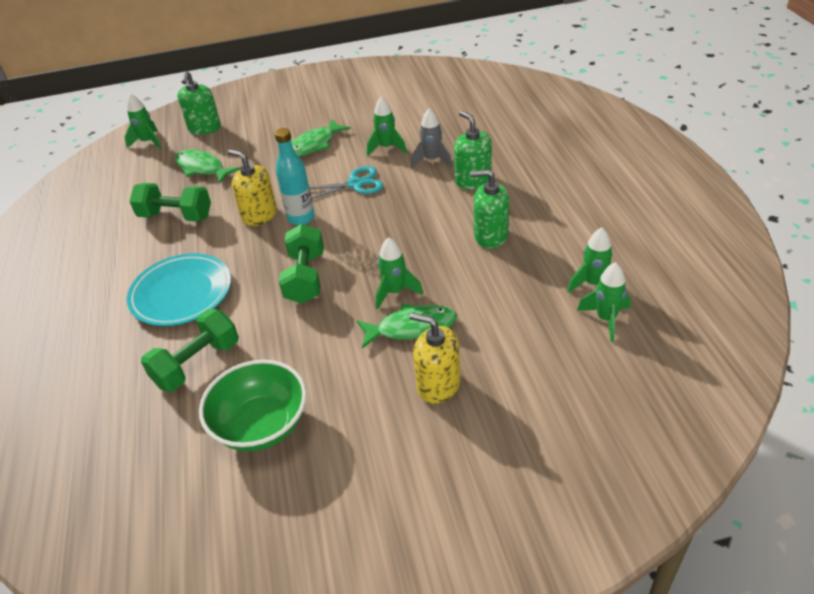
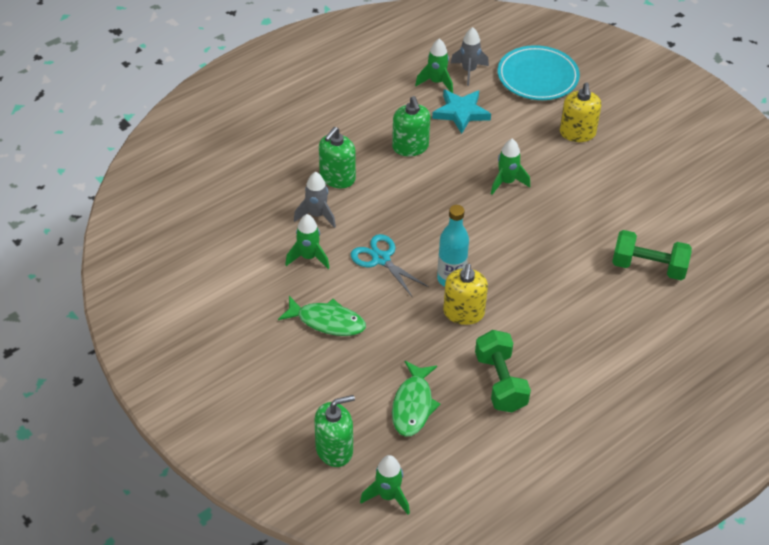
camera: 120 degrees left, 5 degrees up
turquoise plate [127,253,231,326] -> turquoise plate moved to [498,45,580,100]
green bowl [199,360,307,451] -> none
green dumbbell [279,224,324,304] -> none
green fish [357,304,457,348] -> none
green rocket [577,262,631,342] -> grey rocket [451,27,489,86]
none -> turquoise star [432,90,491,134]

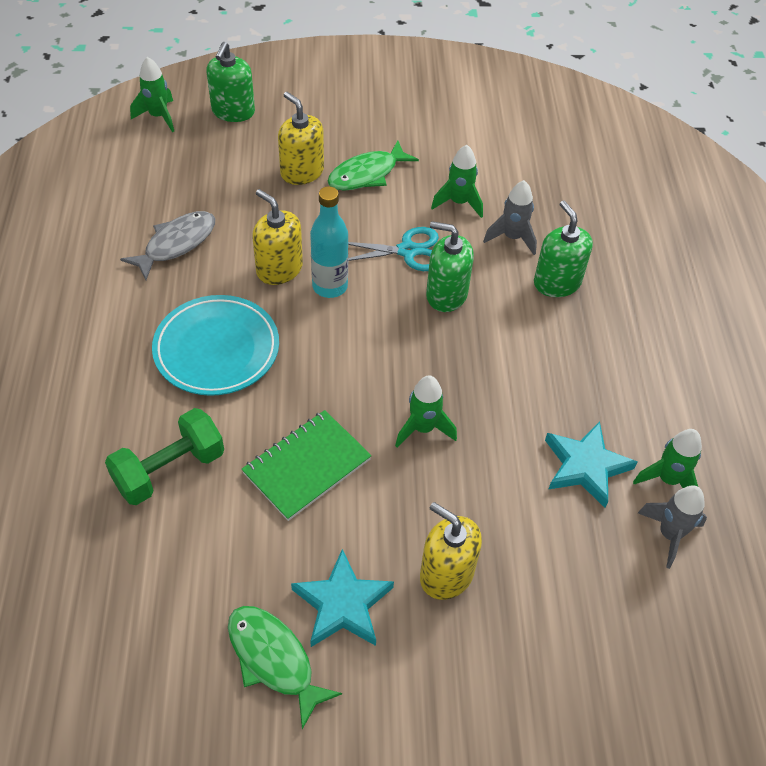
camera: 125 degrees right, 5 degrees up
green soap dispenser [392,96,430,156] -> green soap dispenser moved to [426,221,474,312]
green fish [392,361,441,437] -> green fish moved to [228,606,342,729]
green dumbbell [475,330,531,412] -> grey fish [120,211,215,280]
turquoise plate [498,45,580,100] -> turquoise plate moved to [152,295,279,396]
none -> green notebook [241,410,372,521]
none -> yellow soap dispenser [278,92,324,185]
none -> turquoise star [291,549,394,647]

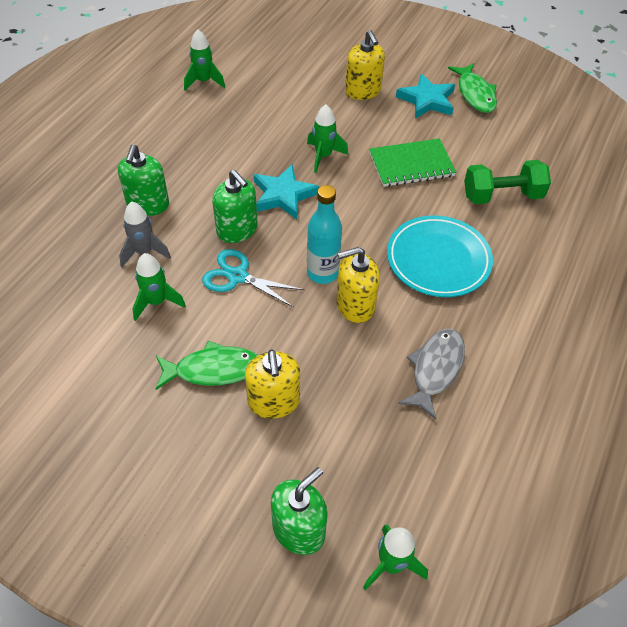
camera: 150 degrees left, 0 degrees up
grey fish [120,211,215,280] -> grey fish turned 135 degrees clockwise [398,328,465,420]
yellow soap dispenser [252,189,303,285] -> yellow soap dispenser turned 90 degrees clockwise [336,247,380,323]
turquoise star [545,421,638,508] -> turquoise star moved to [254,164,319,220]
grey rocket [638,485,707,569] -> none

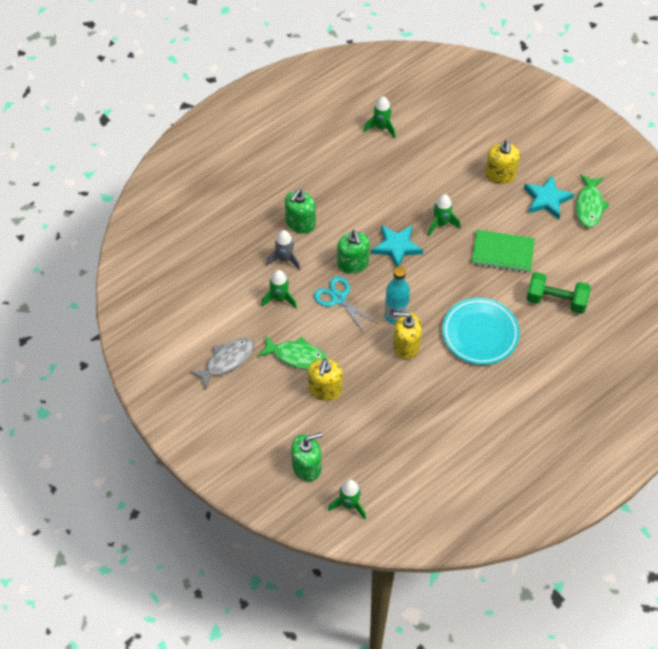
camera: 25 degrees right, 5 degrees up
grey fish [398,328,465,420] -> grey fish moved to [190,338,254,389]

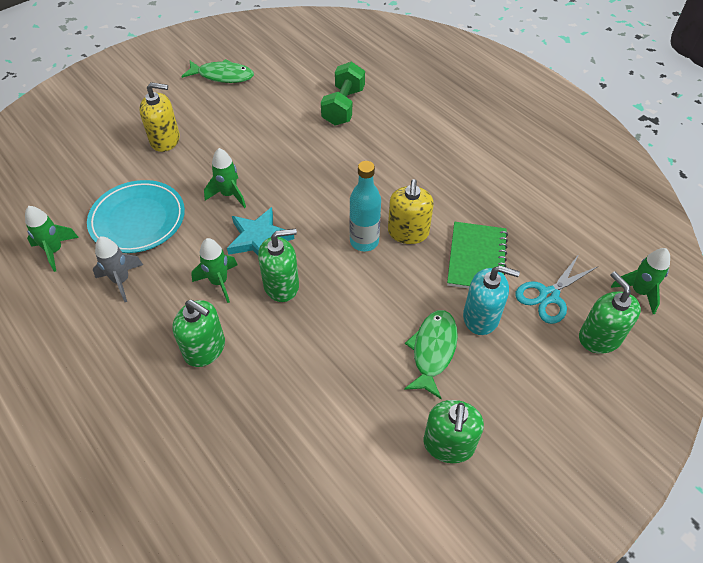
camera: 90 degrees left, 5 degrees down
grey fish [190,338,254,389] -> green soap dispenser [424,400,484,463]
green rocket [261,270,297,309] -> green rocket moved to [191,238,238,303]
grey rocket [266,230,301,271] -> grey rocket moved to [93,237,143,302]
yellow soap dispenser [308,359,343,401] -> turquoise soap dispenser [463,265,520,335]
turquoise scissors [314,276,378,333] -> turquoise scissors moved to [515,254,599,324]
turquoise plate [442,298,520,365] -> turquoise plate moved to [87,180,185,253]
green notebook [472,230,535,273] -> green notebook moved to [447,222,508,289]
turquoise star [524,175,574,219] -> none

